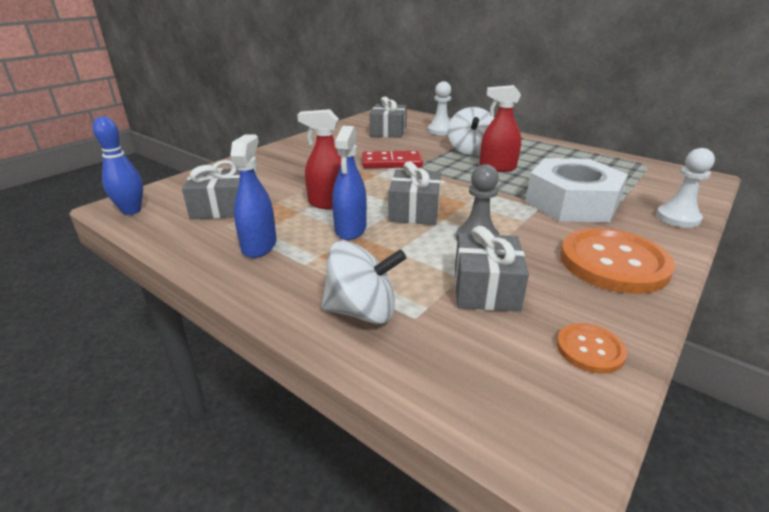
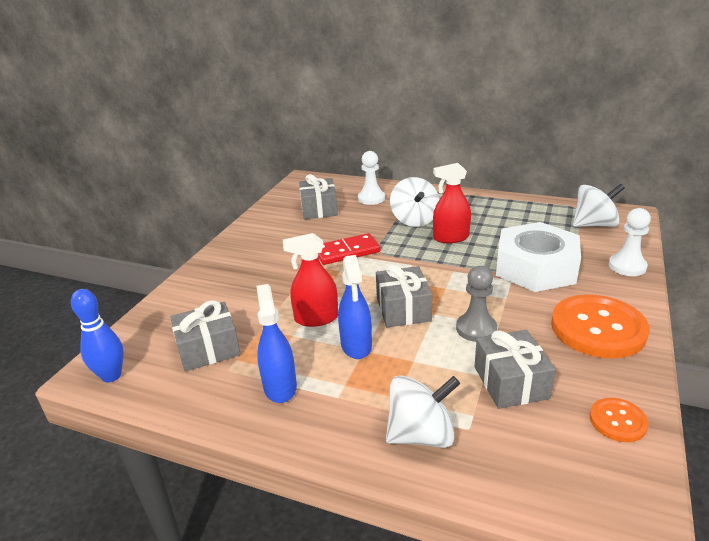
camera: 15 degrees left, 0 degrees up
none -> white spinning top [573,184,625,227]

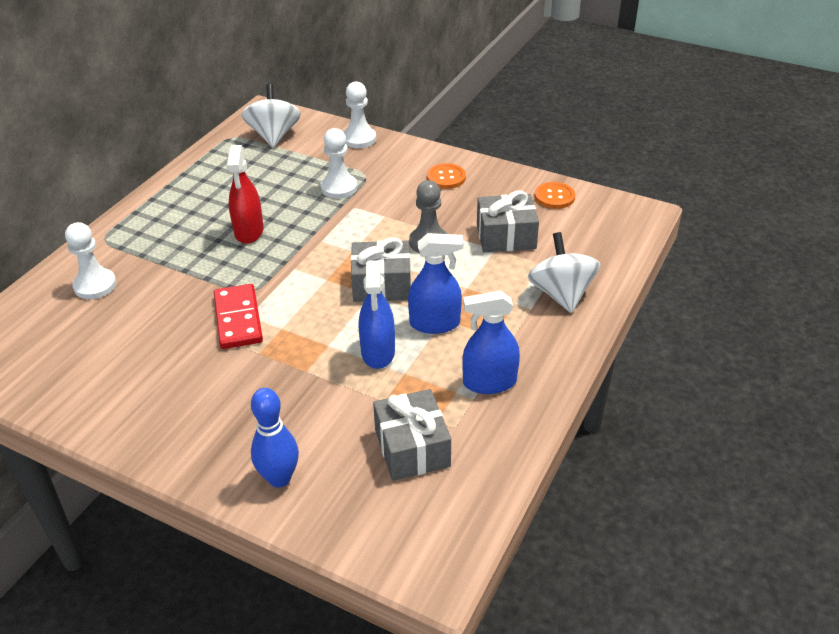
camera: 85 degrees left, 10 degrees up
blue bowling pin [71,289,124,382] -> blue bowling pin moved to [251,388,299,488]
red spray bottle [283,233,338,327] -> blue spray bottle [359,260,395,369]
grey gift [299,174,338,219] -> none
white spinning top [390,177,440,227] -> none
white nut [496,222,581,292] -> white pawn [321,128,357,199]
orange button [551,294,650,358] -> orange button [427,163,466,189], size x0.49

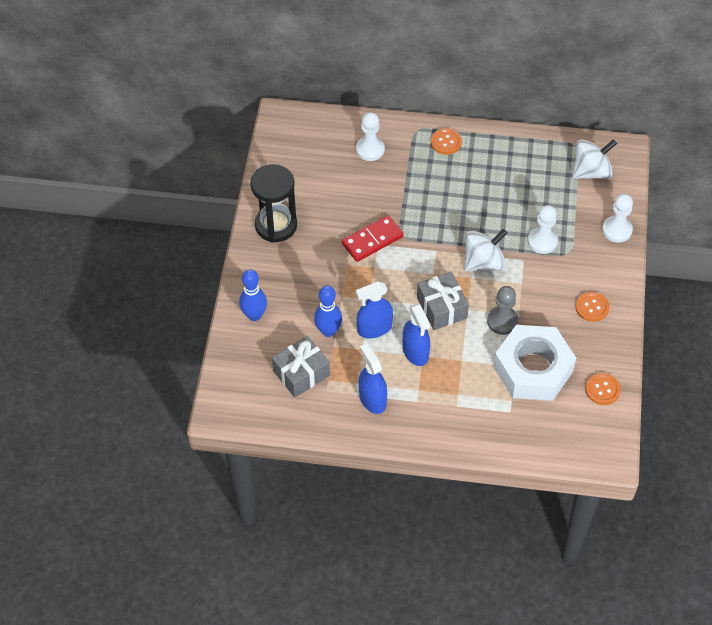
camera: 70 degrees right, 15 degrees up
red spray bottle [227,145,264,244] -> none
grey gift [477,190,539,252] -> white nut [493,325,576,401]
white spinning top [528,232,600,313] -> white spinning top moved to [464,229,507,272]
none -> black hourglass [250,164,297,242]
none -> blue bowling pin [314,285,342,337]
none -> orange button [431,128,462,155]

